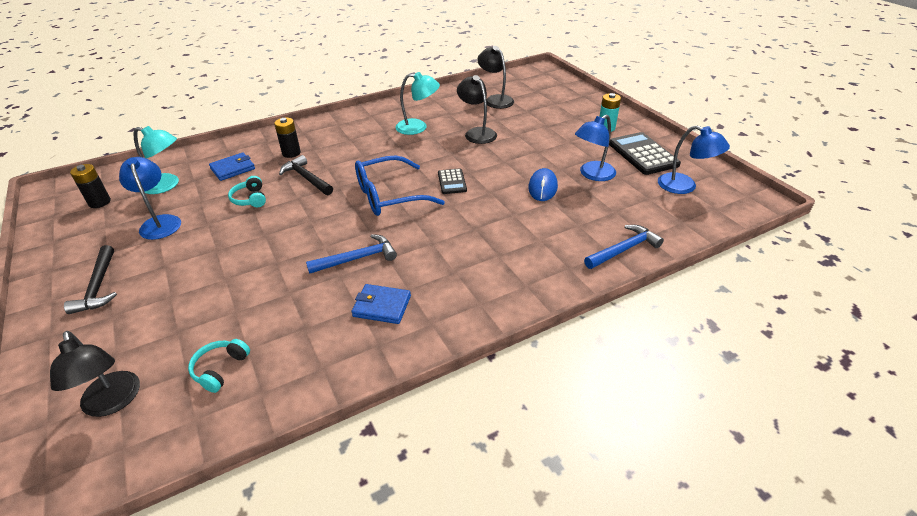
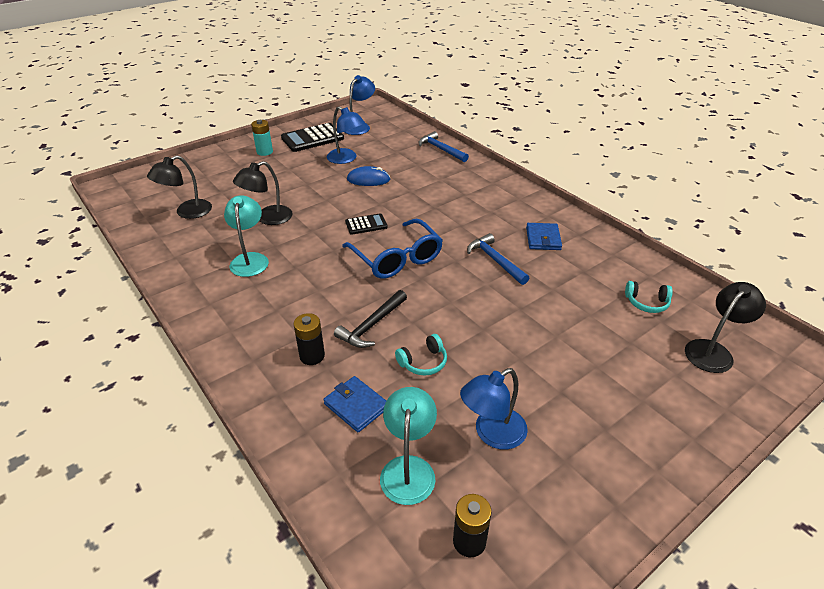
camera: 100 degrees left, 0 degrees up
black hammer [64,245,117,314] -> none

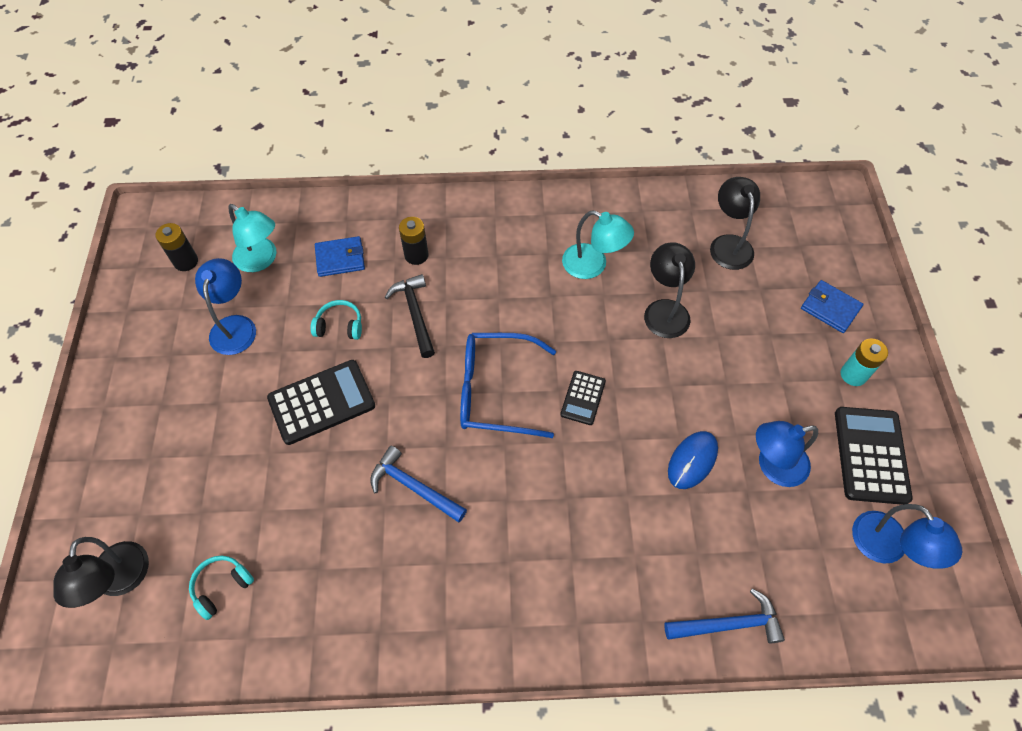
camera: 125 degrees right, 20 degrees up
turquoise headphones [395,334,447,376] -> turquoise headphones turned 90 degrees clockwise [311,300,362,340]
blue hammer [467,233,529,285] -> blue hammer turned 150 degrees counterclockwise [370,446,467,522]
blue wallet [526,223,562,250] -> blue wallet moved to [801,280,863,333]
none -> black calculator [267,360,375,445]

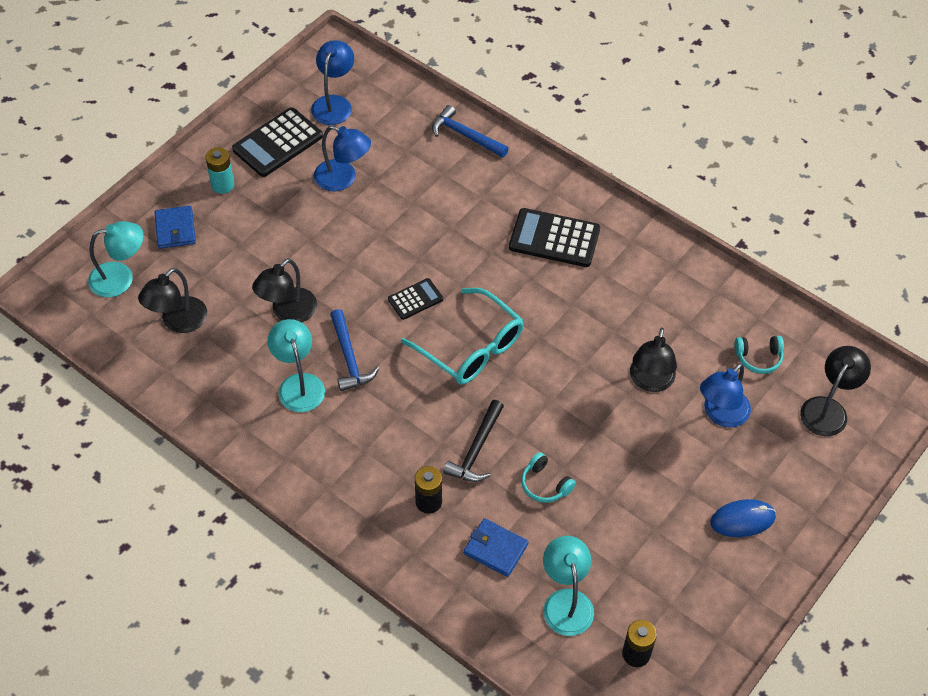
camera: 140 degrees left, 5 degrees down
blue lamp [195,258,256,355] -> blue lamp moved to [700,363,751,428]
black calculator [267,360,375,445] -> black calculator moved to [509,208,600,267]
blue hammer [370,446,467,522] -> blue hammer moved to [330,309,379,391]
blue glasses [460,333,556,438] -> turquoise glasses [401,288,524,385]
blue mouse [668,431,718,489] -> blue mouse moved to [711,499,776,537]
none -> turquoise lamp [88,221,144,297]
none -> black lamp [630,327,677,392]

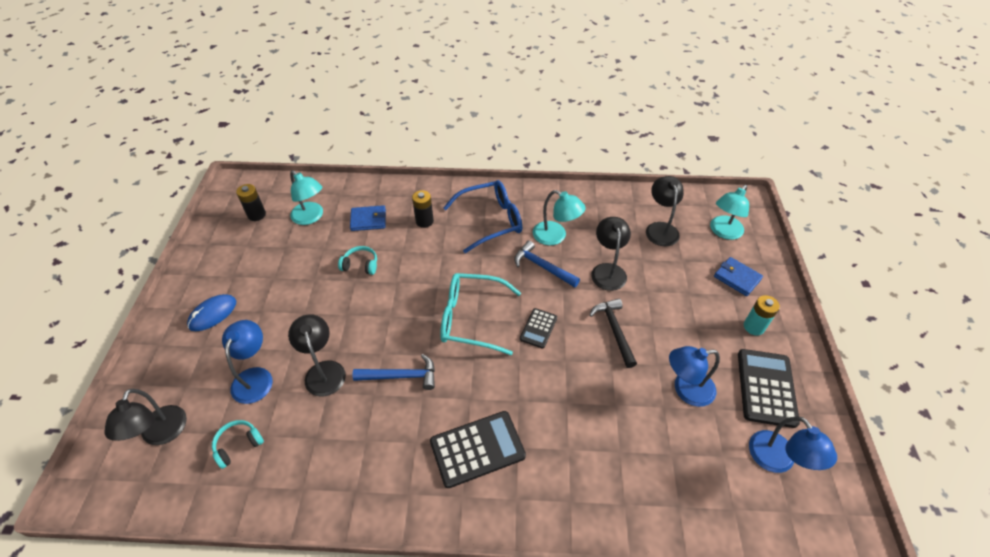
camera: 145 degrees right, 5 degrees down
blue hammer [432,105,509,157] -> blue hammer moved to [353,354,435,390]
black hammer [443,400,504,482] -> black hammer moved to [590,299,637,368]
none -> blue glasses [443,180,522,253]

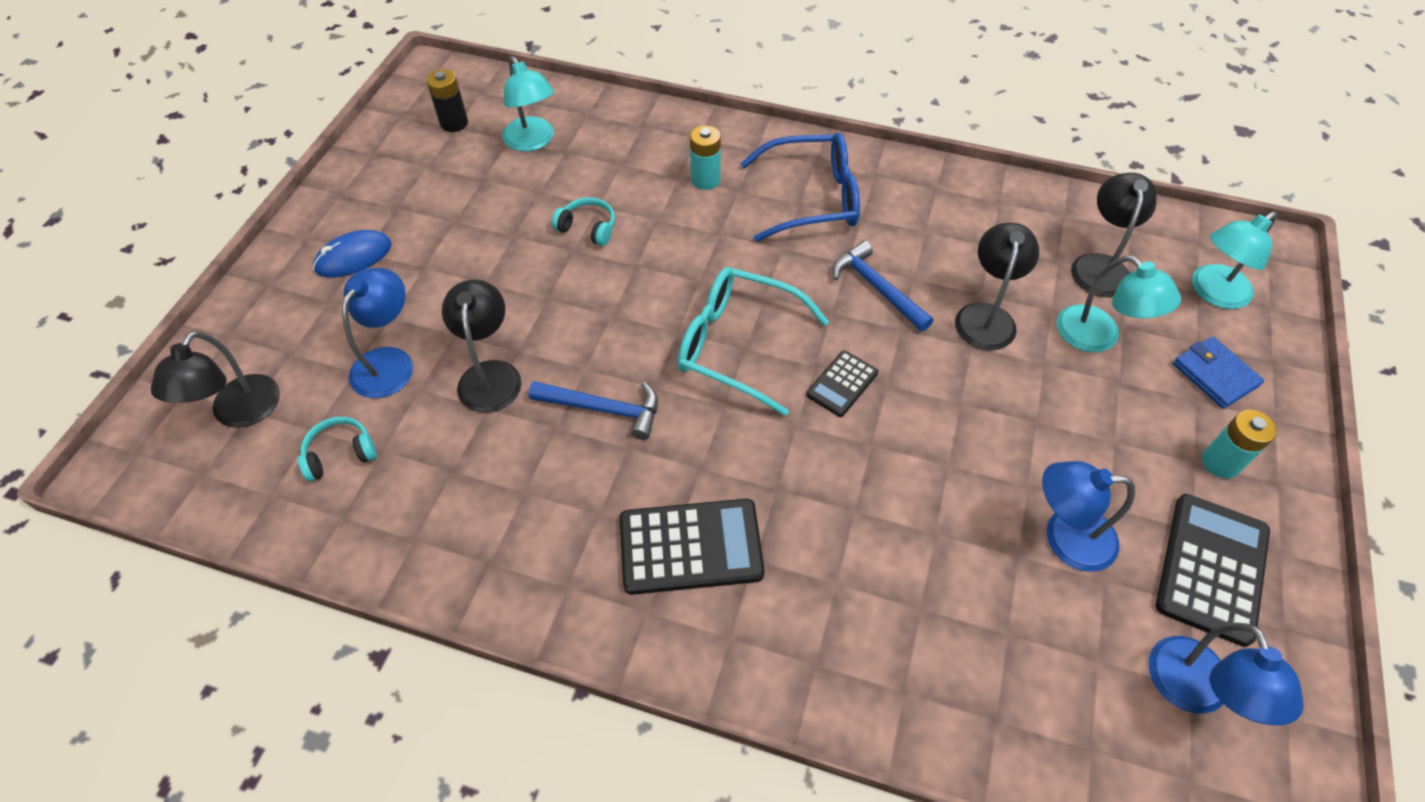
camera: 15 degrees right, 5 degrees up
blue wallet [350,205,386,231] -> none
black battery [412,190,434,228] -> turquoise battery [690,125,721,190]
turquoise lamp [533,190,586,245] -> turquoise lamp moved to [1057,255,1181,352]
black hammer [590,299,637,368] -> none

